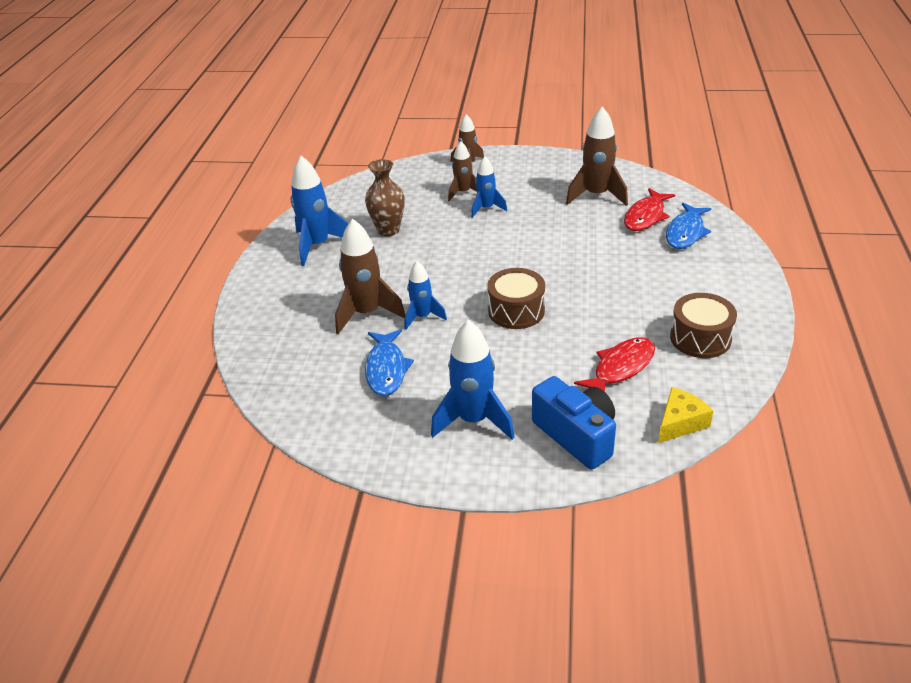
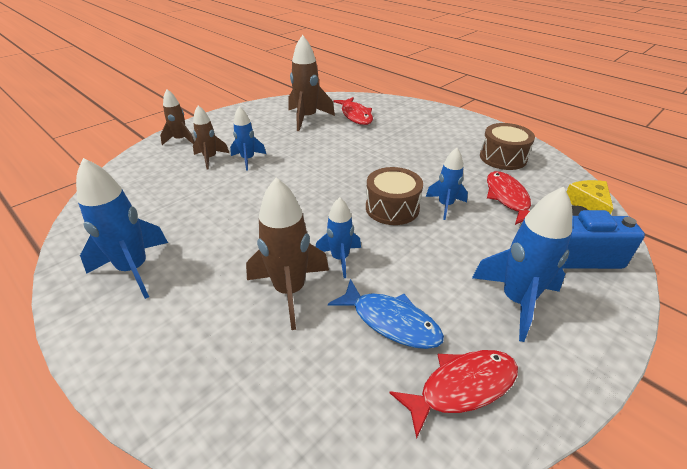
camera: 55 degrees left, 0 degrees up
brown vase [365,159,405,236] -> none
blue fish [666,203,711,249] -> none
none -> red fish [390,350,518,439]
none -> blue rocket [426,148,468,220]

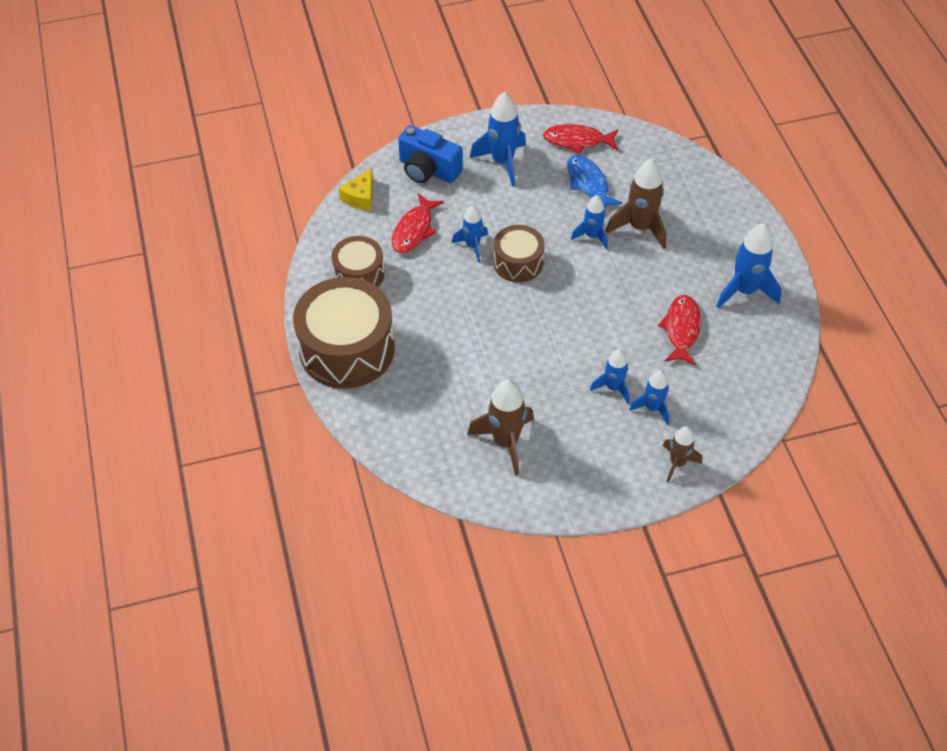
camera: 150 degrees left, 15 degrees up
brown rocket [193,105,229,169] -> blue rocket [629,370,669,425]
red fish [333,97,373,125] -> red fish moved to [658,295,701,365]
none -> brown drum [293,277,395,389]

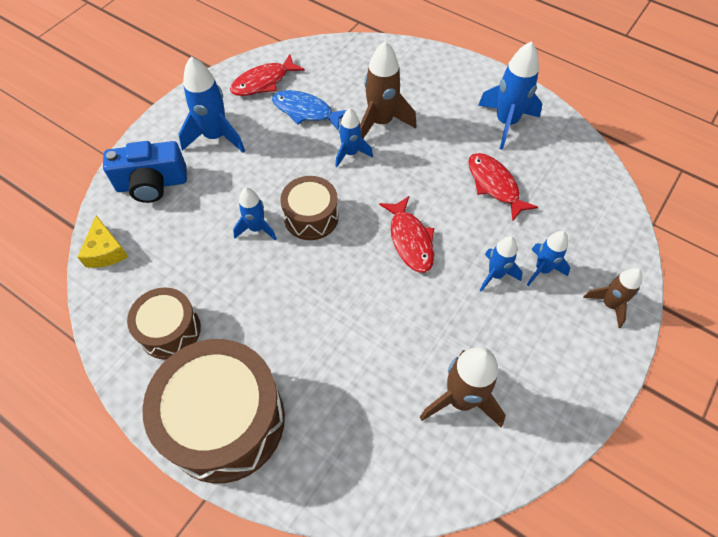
camera: 40 degrees left, 5 degrees up
red fish [392,193,444,253] -> red fish moved to [379,196,434,273]

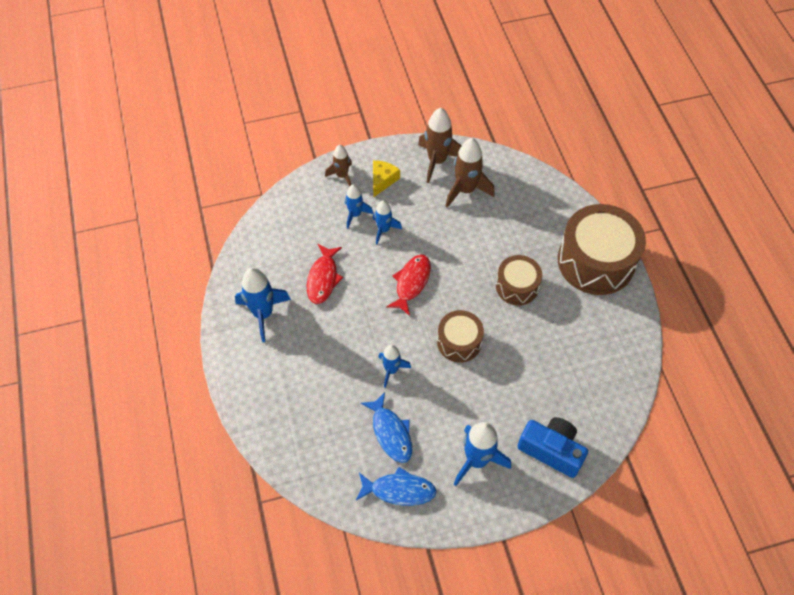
camera: 140 degrees left, 0 degrees up
yellow cheese [78,215,128,268] -> yellow cheese moved to [373,160,400,197]
brown drum [127,287,201,360] -> brown drum moved to [496,255,542,305]
red fish [230,54,305,96] -> blue fish [356,467,437,506]
blue rocket [233,188,277,241] -> none
brown rocket [360,41,416,139] -> brown rocket moved to [418,108,462,183]

